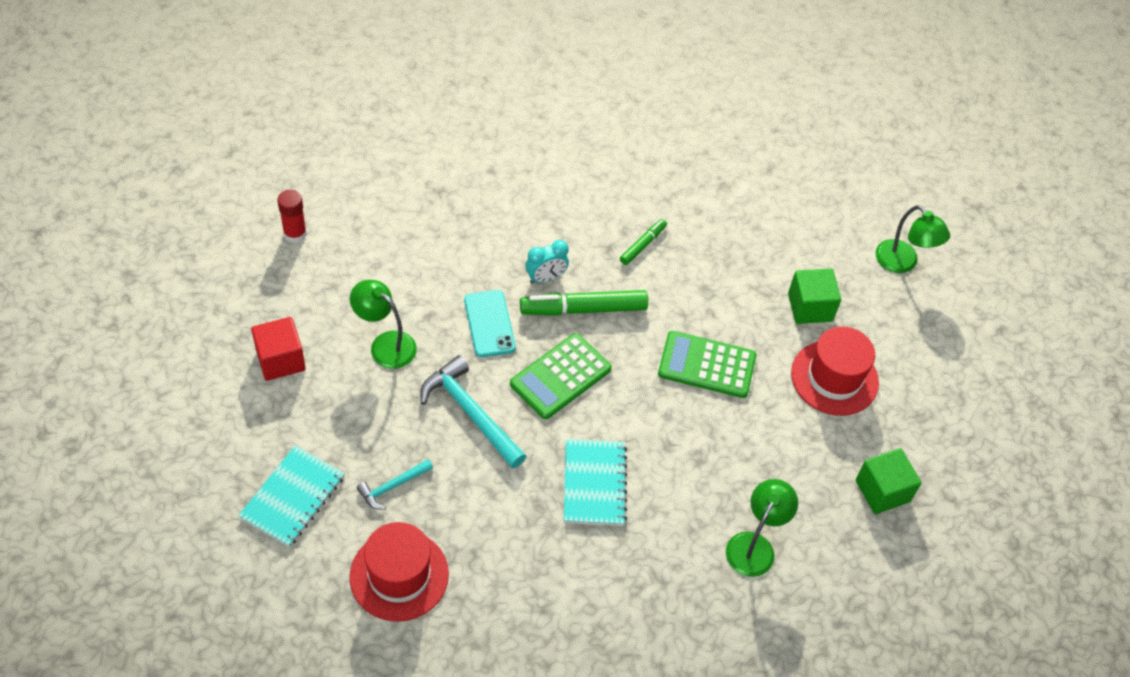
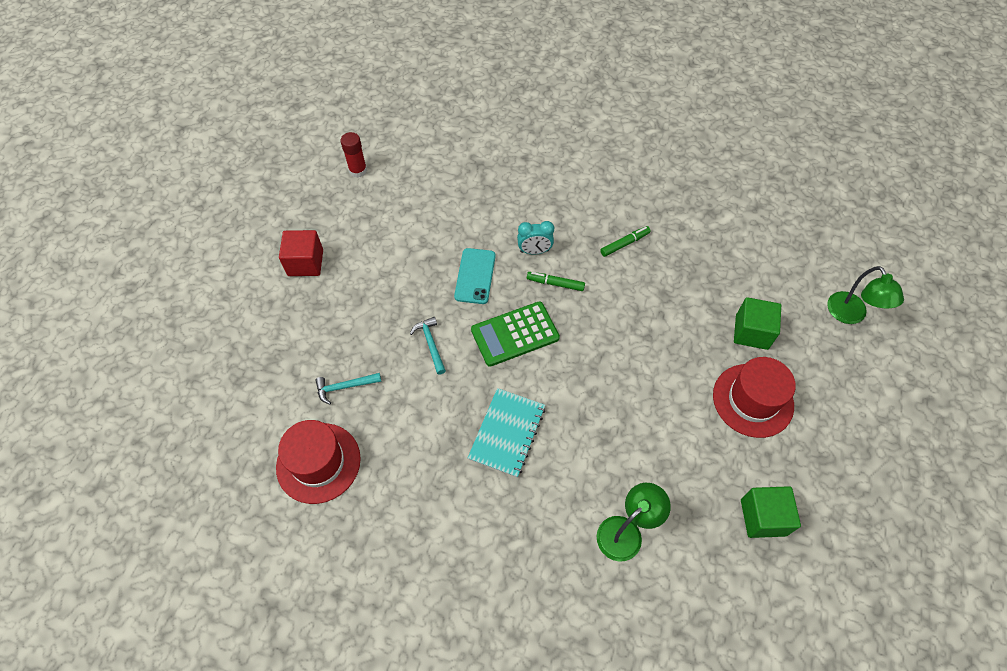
camera: 25 degrees right, 5 degrees up
turquoise notebook [238,445,345,547] -> none
green lamp [350,280,417,369] -> none
turquoise hammer [420,355,526,469] -> turquoise hammer [410,317,446,375], size x0.55
green marker [520,290,648,316] -> green marker [527,272,585,291], size x0.54
green calculator [658,331,756,398] -> none

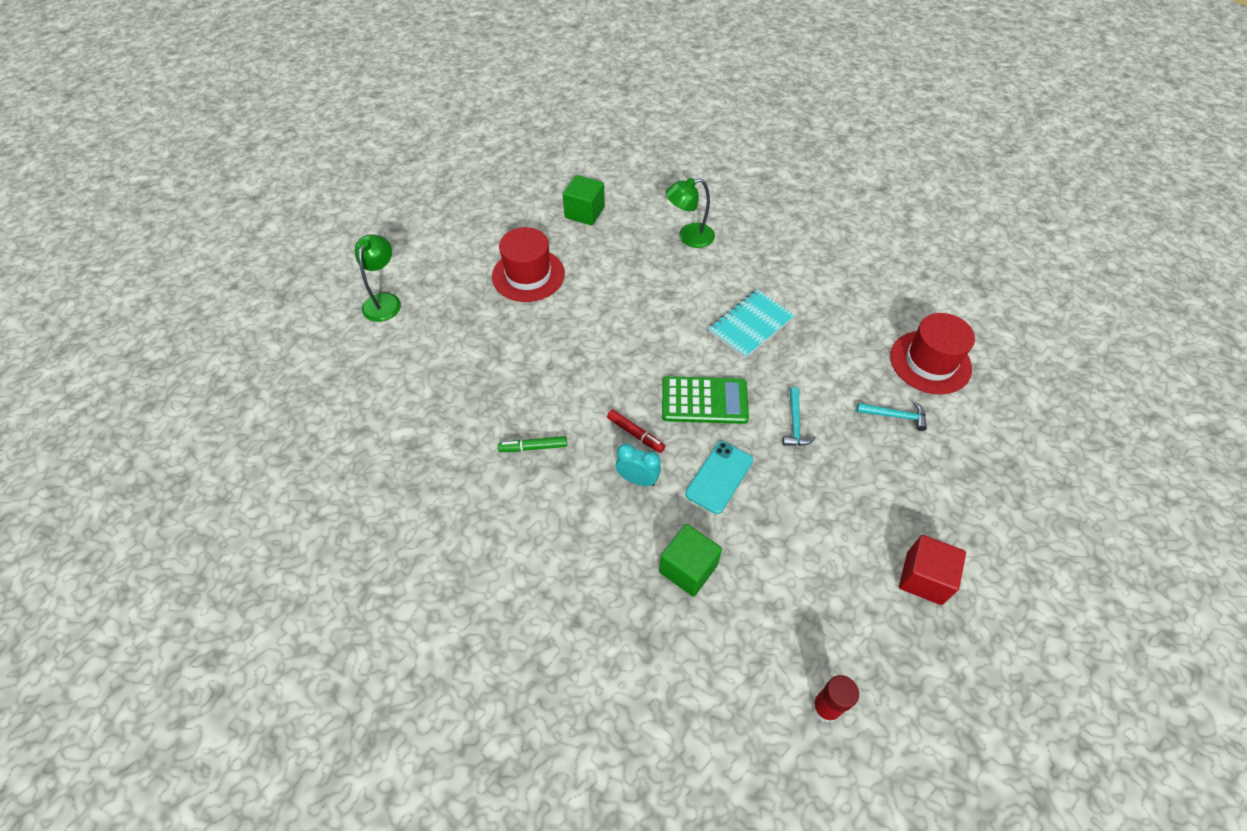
camera: 155 degrees left, 5 degrees down
green marker [527,272,585,291] -> red marker [607,409,665,453]
green cube [734,297,781,350] -> green cube moved to [659,524,722,597]

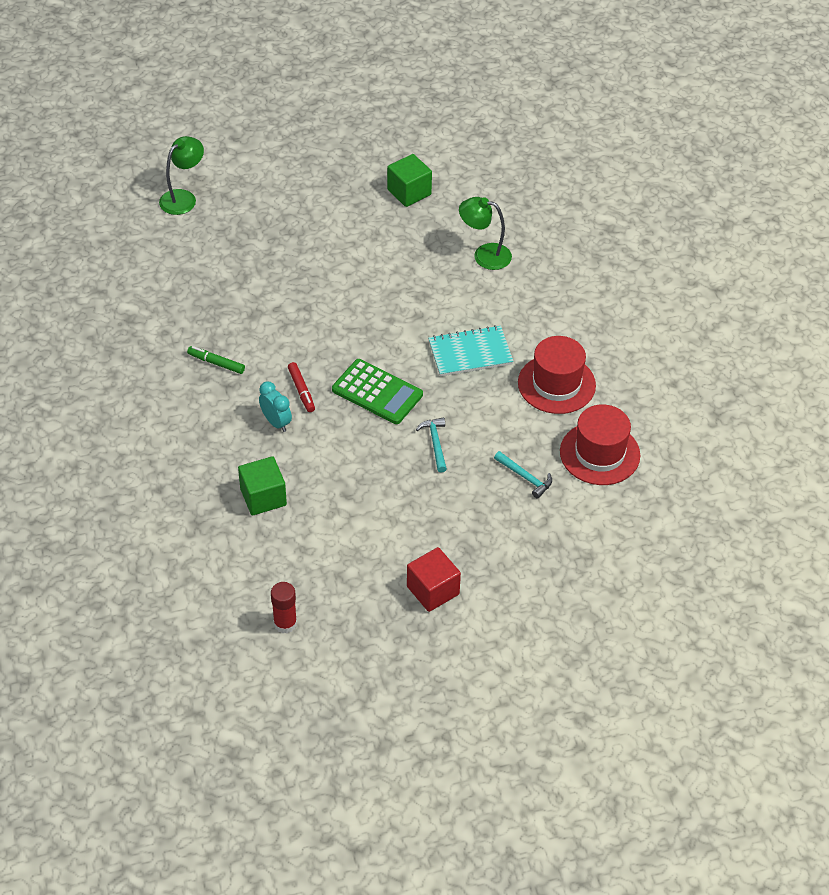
camera: 30 degrees right, 5 degrees down
red hat [492,227,565,302] -> red hat moved to [518,336,596,414]
turquoise phone [685,441,753,514] -> none
turquoise hammer [782,387,816,446] -> turquoise hammer turned 135 degrees clockwise [416,417,447,473]

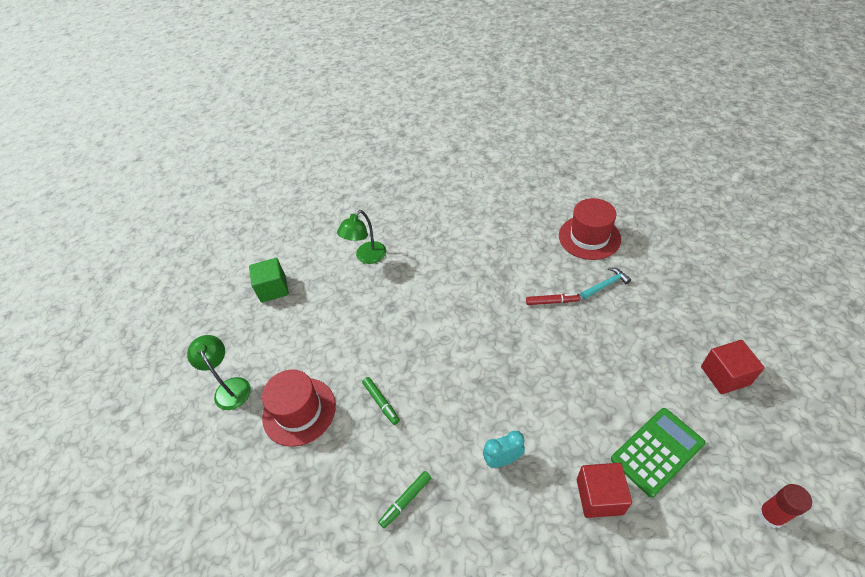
camera: 65 degrees left, 0 degrees up
green lamp [159,136,204,215] -> green lamp moved to [187,335,251,410]
green cube [238,456,287,516] -> red cube [577,463,632,518]
red marker [288,362,315,412] -> red marker moved to [526,293,580,305]
green calculator [332,359,423,424] -> green calculator moved to [611,408,705,498]
turquoise hammer [416,417,447,473] -> none
turquoise notebook [428,325,514,377] -> none
red hat [518,336,596,414] -> red hat moved to [262,369,336,447]
none -> green marker [362,377,400,425]

